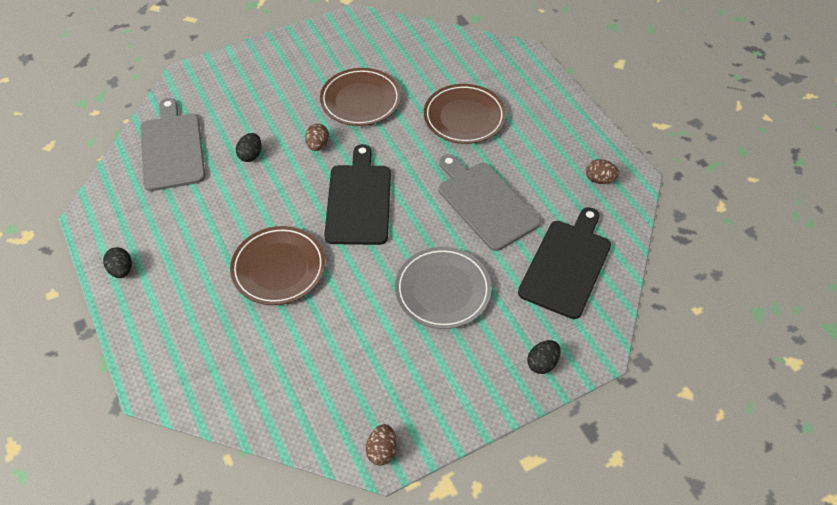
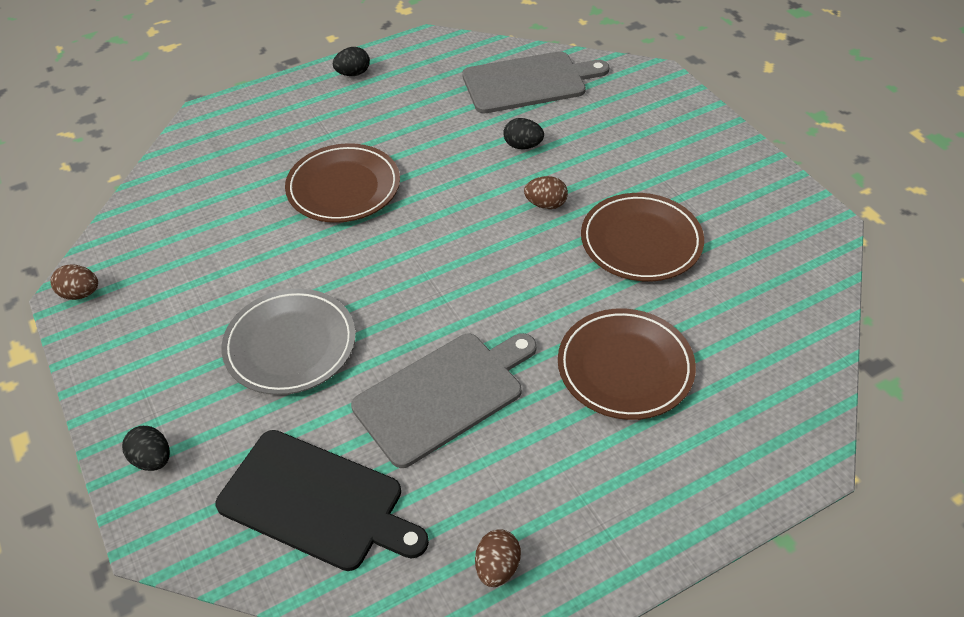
camera: 90 degrees right, 5 degrees down
black cutting board [324,144,391,245] -> none

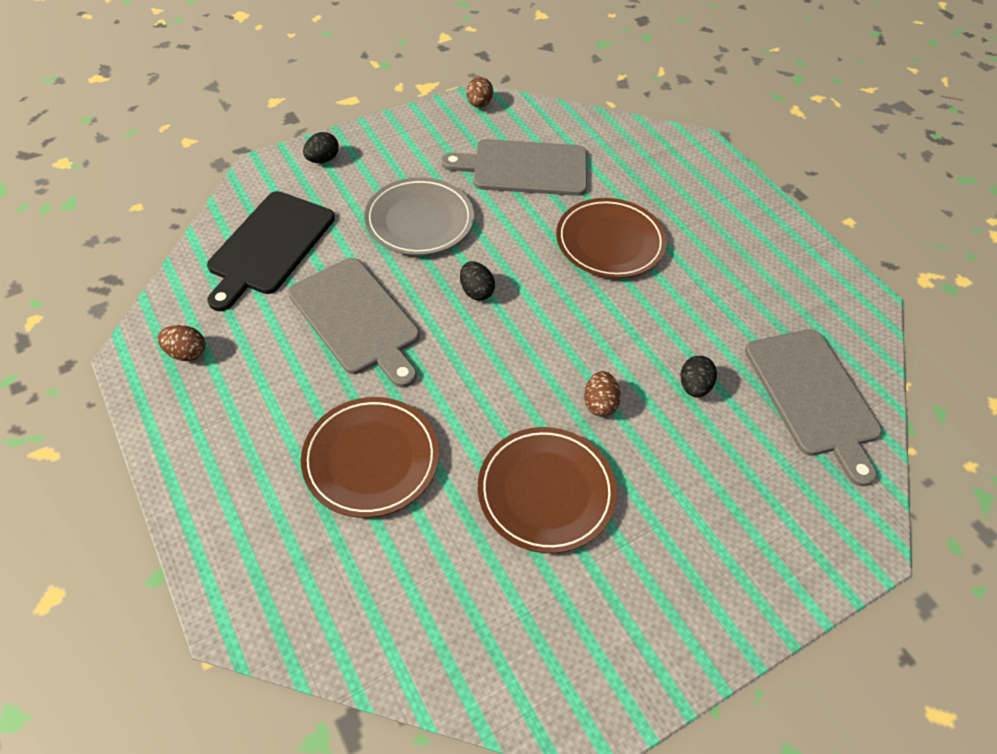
camera: 85 degrees right, 5 degrees up
black egg [333,47,370,76] -> black egg moved to [460,261,495,301]
none -> grey cutting board [442,139,587,196]

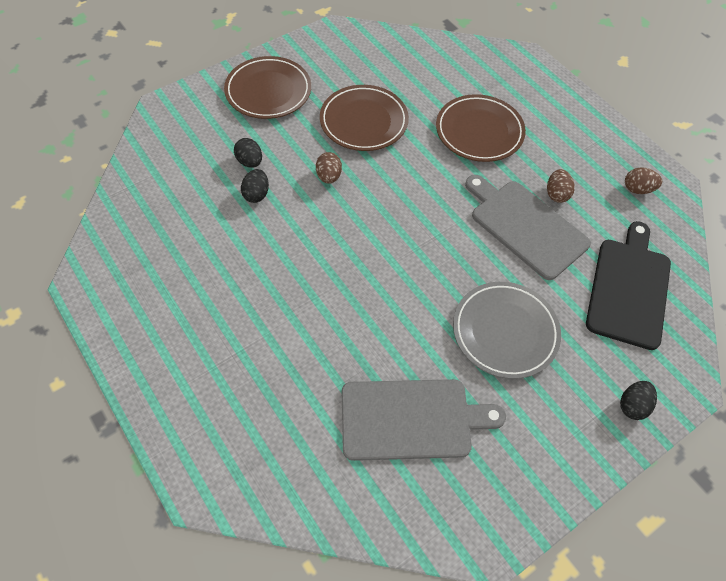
camera: 175 degrees right, 5 degrees up
black egg [460,261,495,301] -> black egg moved to [234,138,262,168]
brown egg [466,77,493,108] -> brown egg moved to [547,169,575,203]
brown plate [556,198,667,278] -> brown plate moved to [224,56,311,119]
grey cutting board [745,329,882,486] -> none

